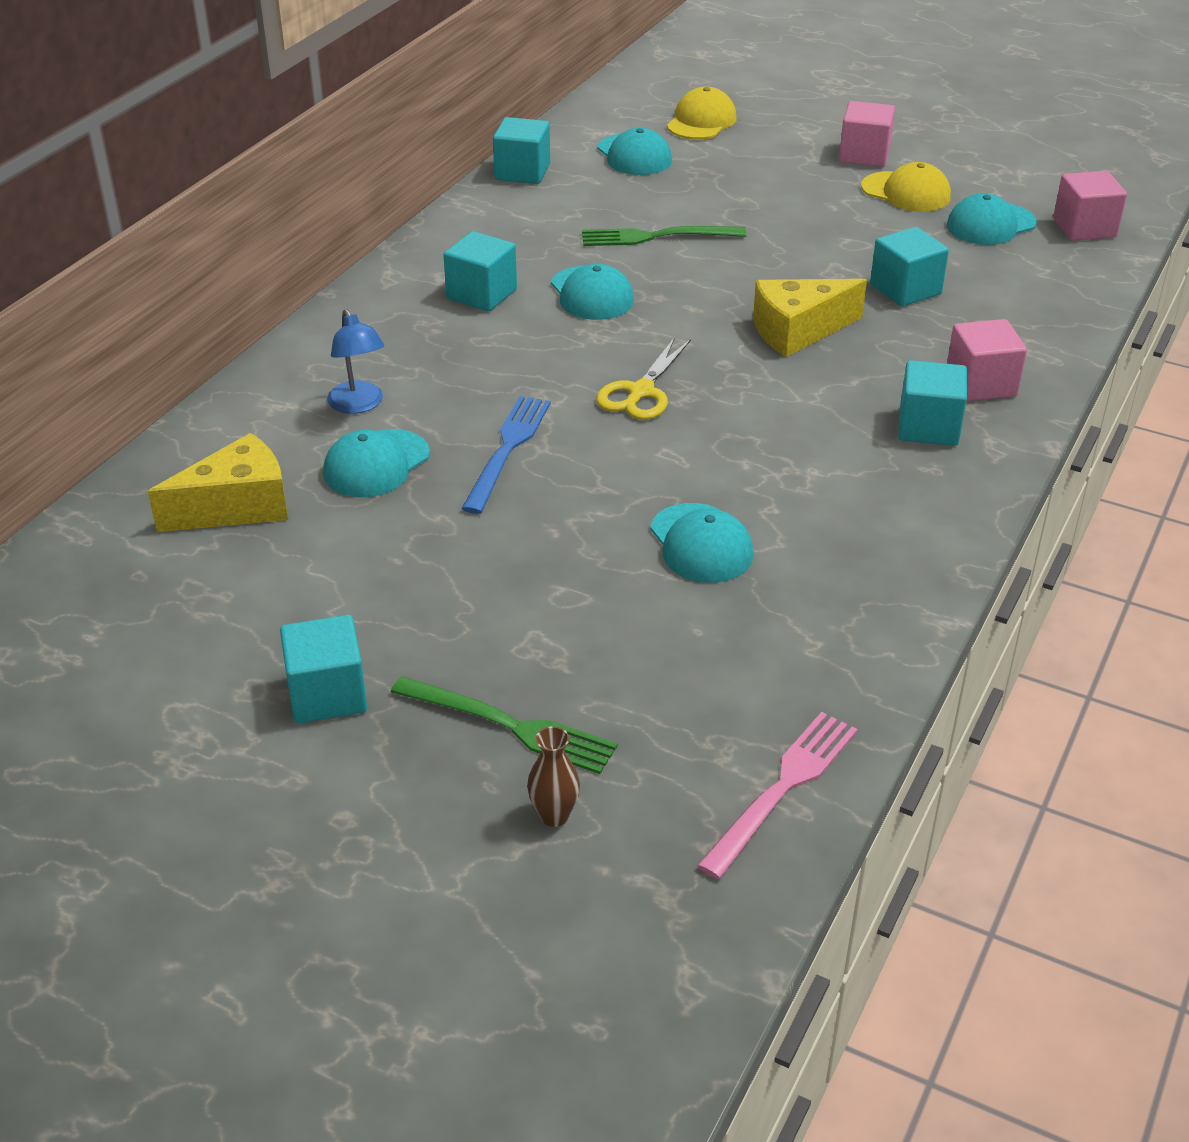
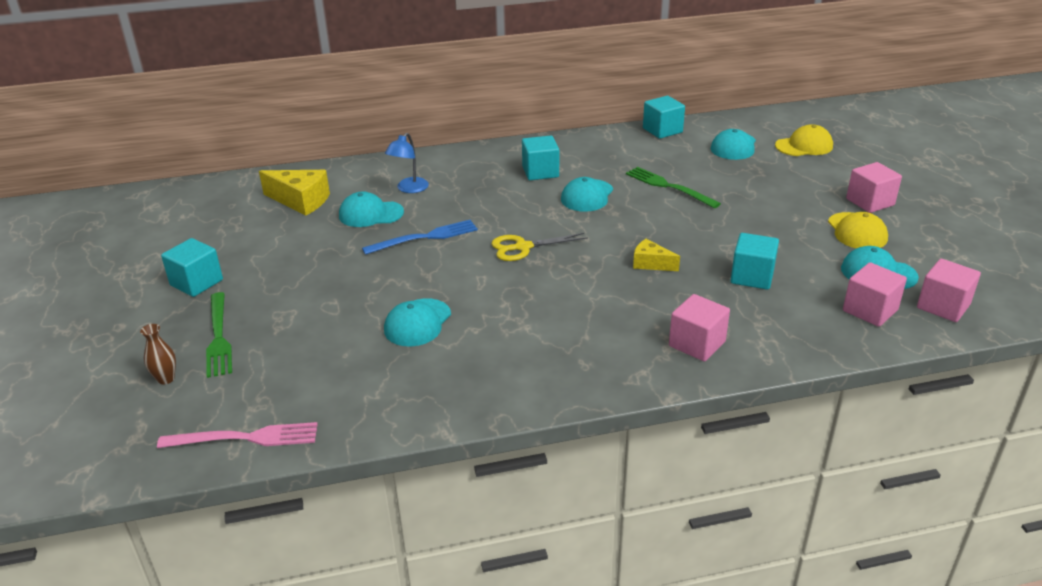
camera: 50 degrees right, 5 degrees down
yellow cheese [753,279,867,357] -> yellow cheese [633,239,680,271], size x0.59
turquoise cube [898,360,967,446] -> none
none -> pink cube [843,262,907,327]

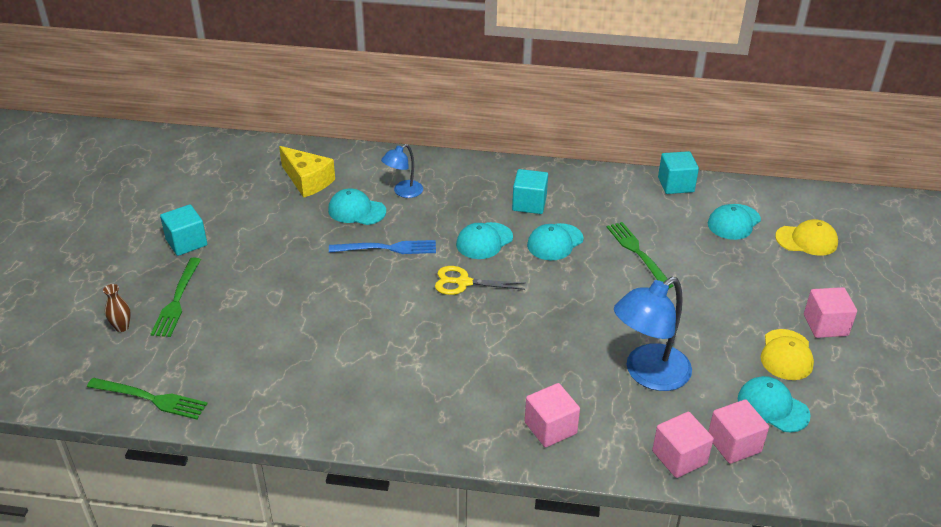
camera: 20 degrees right, 5 degrees up
pink fork [157,422,318,448] -> green fork [87,378,208,420]
turquoise cap [384,298,451,346] -> turquoise cap moved to [456,222,513,259]
yellow cheese [633,239,680,271] -> none
turquoise cube [731,233,779,290] -> blue lamp [614,277,692,391]
pink cube [917,259,981,322] -> pink cube moved to [652,412,714,478]

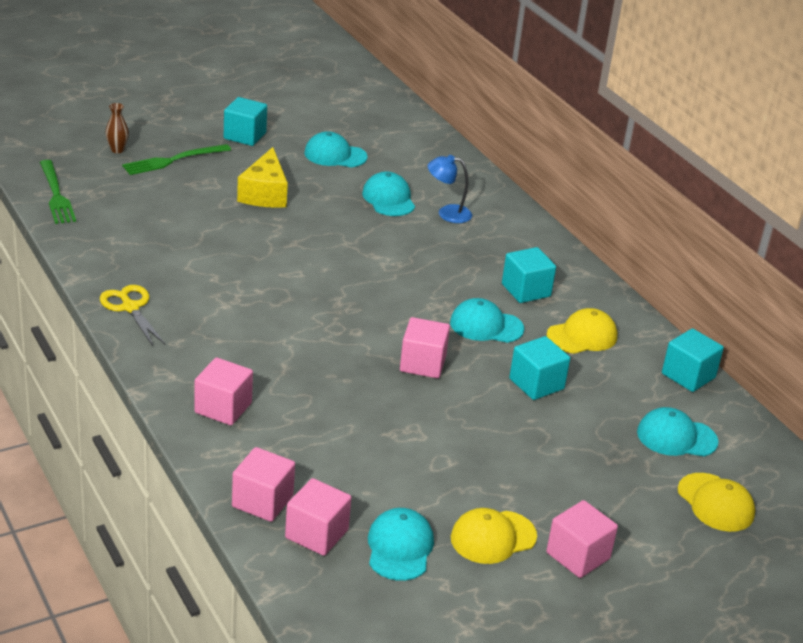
camera: 50 degrees right, 5 degrees down
yellow cheese [279,146,335,198] -> yellow cheese moved to [237,147,288,208]
blue fork [329,240,436,254] -> none
yellow scissors [435,266,526,295] -> yellow scissors moved to [100,285,165,346]
turquoise cap [456,222,513,259] -> turquoise cap moved to [304,131,367,167]
green fork [607,222,673,288] -> turquoise cube [509,336,570,400]
blue lamp [614,277,692,391] -> none
none -> pink cube [400,317,450,378]
none -> yellow cap [547,308,617,354]

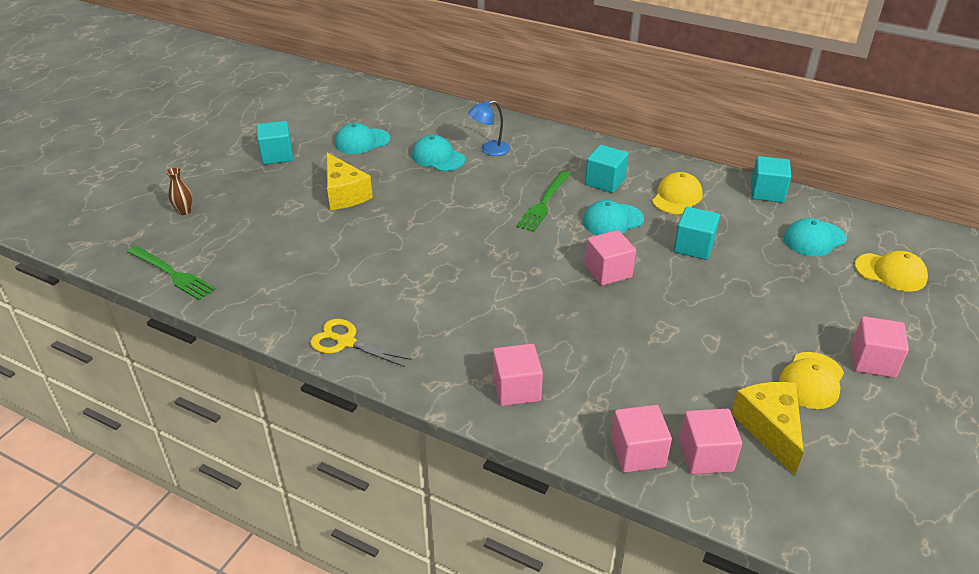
camera: 30 degrees left, 5 degrees up
green fork [122,144,231,175] -> green fork moved to [517,171,570,232]
turquoise cap [368,508,434,581] -> yellow cheese [731,382,804,476]

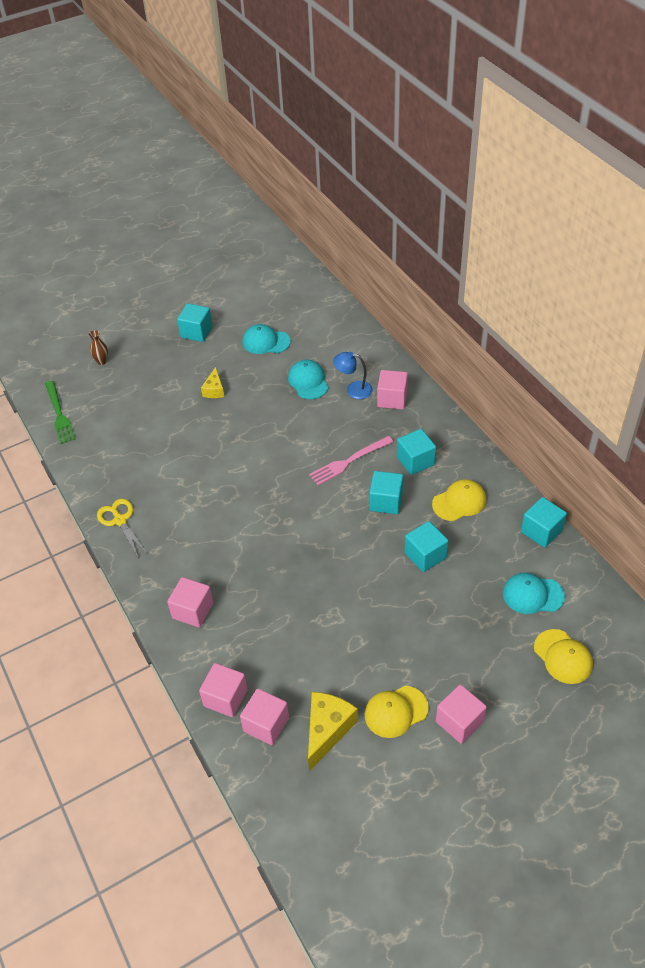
camera: 35 degrees right, 10 degrees up
yellow cheese [327,153,373,210] -> yellow cheese [201,367,224,398], size x0.59
green fork [517,171,570,232] -> pink fork [309,436,393,485]
turquoise cap [582,200,644,235] -> turquoise cube [369,471,403,514]
pink cube [585,230,636,285] -> pink cube moved to [377,370,408,409]

